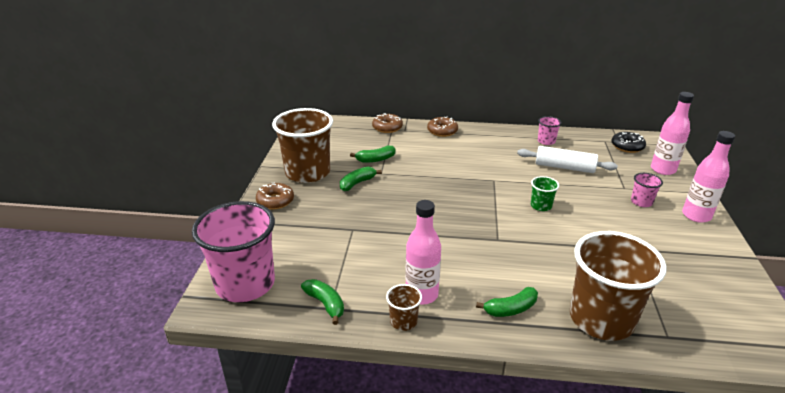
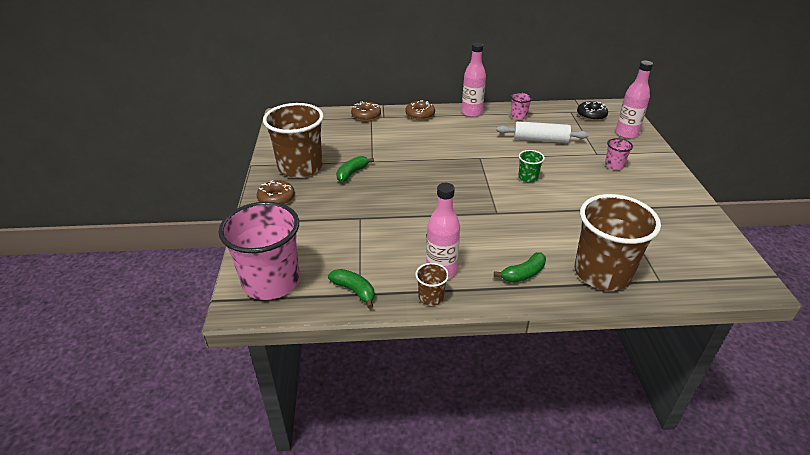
camera: 10 degrees left, 5 degrees up
green banana [350,146,396,163] -> none
pink bottle [682,131,735,223] -> pink bottle moved to [462,43,486,117]

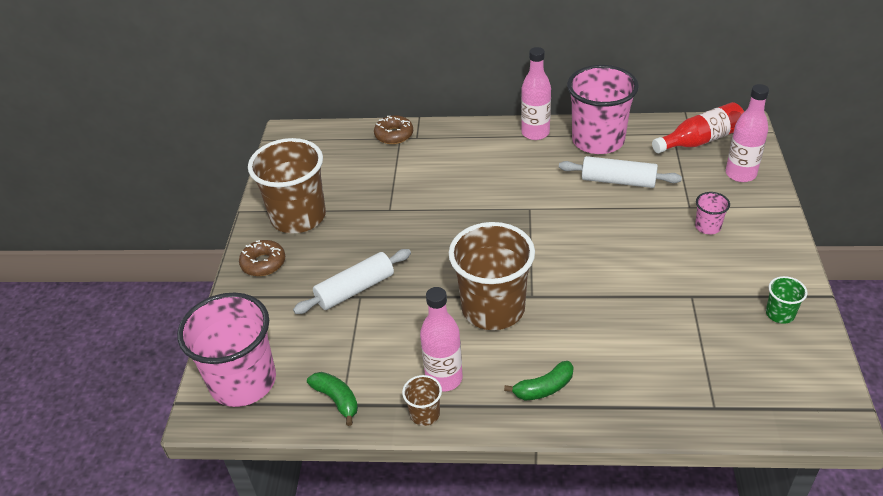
camera: 10 degrees right, 5 degrees up
green banana [336,156,374,182] -> none
brown donut [405,100,435,120] -> none
pink cup [511,92,532,120] -> pink cup [567,65,639,154], size x2.32
green cup [518,150,545,183] -> green cup moved to [766,276,808,324]
brown cup [575,194,661,291] -> brown cup moved to [449,222,535,330]
black donut [577,101,608,121] -> red bottle [652,102,744,153]
none -> white rolling pin [293,249,411,314]

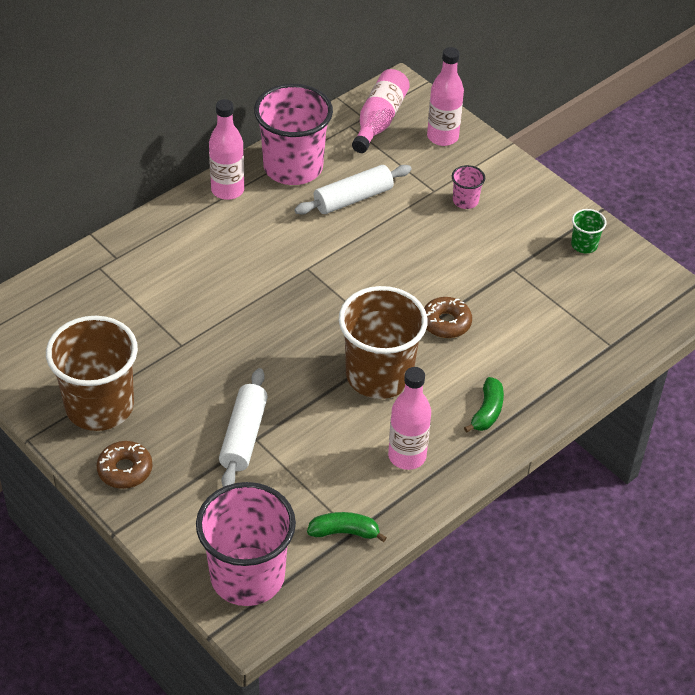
camera: 50 degrees left, 5 degrees up
brown donut [374,115,413,144] -> brown donut moved to [424,297,472,338]
brown cup [402,375,442,426] -> none
red bottle [652,102,744,153] -> pink bottle [352,69,410,153]

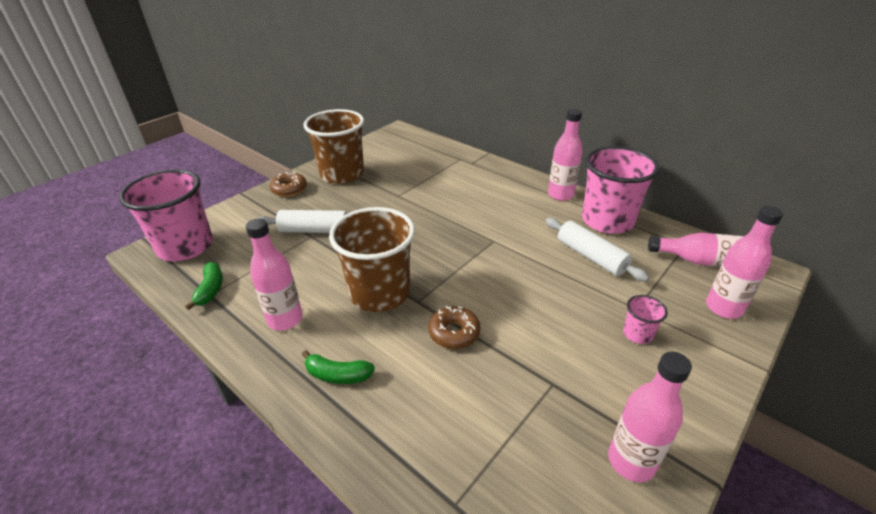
camera: 85 degrees right, 10 degrees down
green cup [571,209,607,253] -> pink bottle [608,351,692,482]

